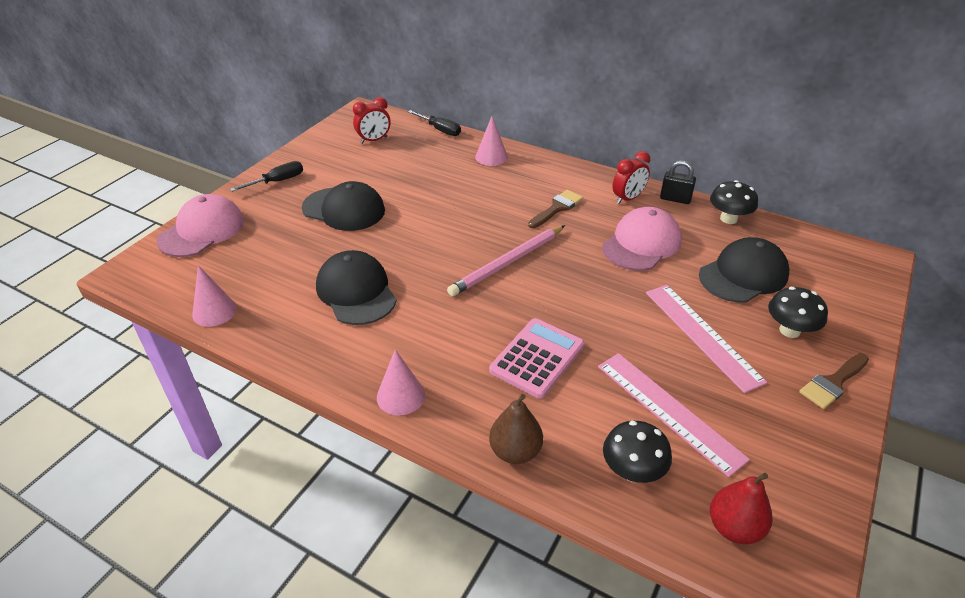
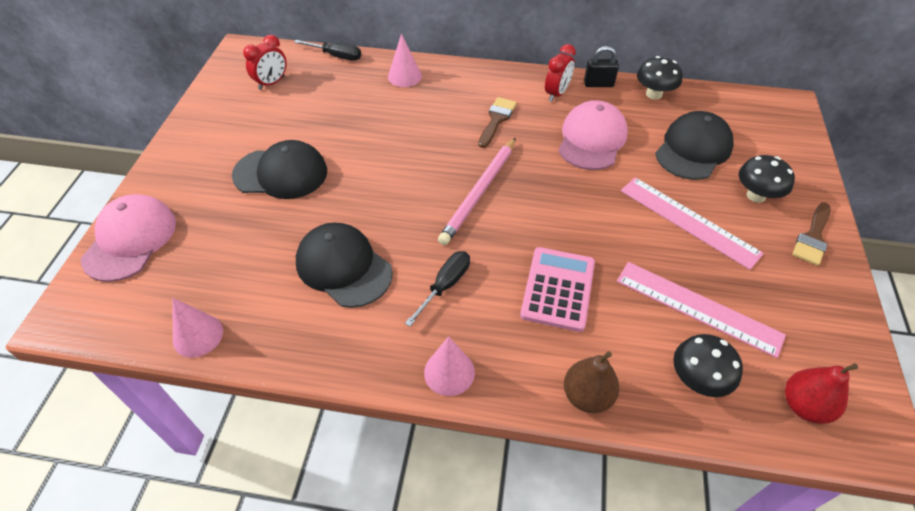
camera: 20 degrees left, 10 degrees up
black screwdriver [230,161,303,192] -> black screwdriver moved to [405,251,470,327]

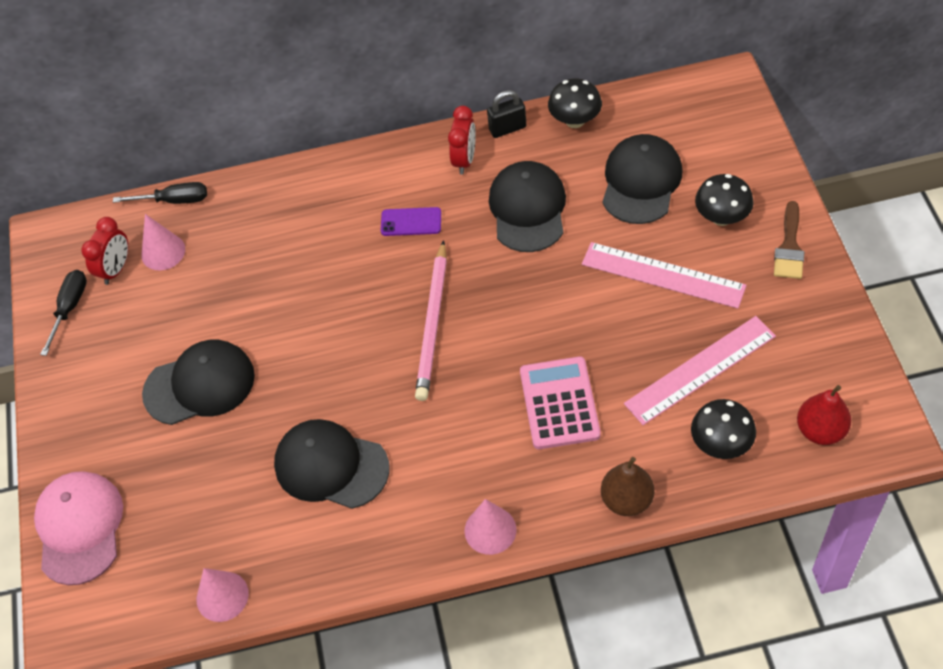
camera: 15 degrees left, 5 degrees up
pink cone [388,34,422,87] -> pink cone moved to [141,214,185,270]
black screwdriver [405,251,470,327] -> black screwdriver moved to [40,270,87,356]
brown brush [478,97,517,148] -> purple phone [381,207,441,236]
pink cap [559,100,628,170] -> black cap [489,161,566,252]
pink ruler [617,262,786,358] -> pink ruler turned 45 degrees counterclockwise [624,316,776,425]

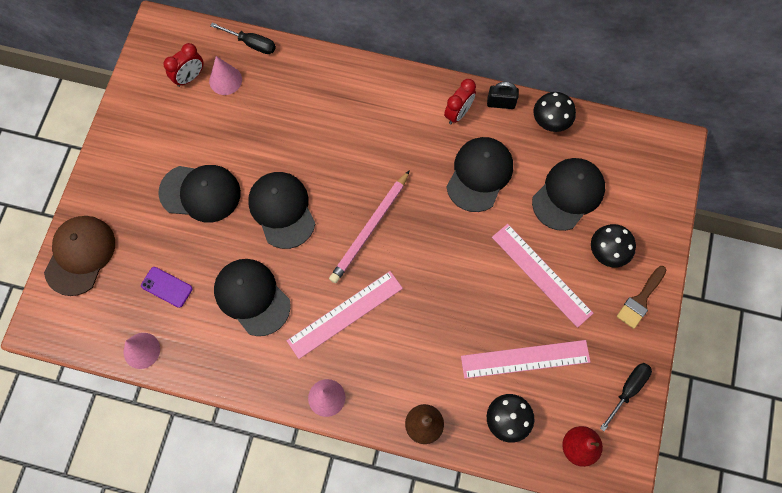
camera: 20 degrees right, 15 degrees up
pink cap [34,471,123,585] -> brown cap [44,216,115,296]
black screwdriver [40,270,87,356] -> black screwdriver moved to [600,363,652,431]
purple phone [381,207,441,236] -> purple phone moved to [141,267,193,308]
pink calculator [520,357,601,449] -> none
none -> black cap [248,172,315,249]
none -> pink ruler [287,271,403,359]

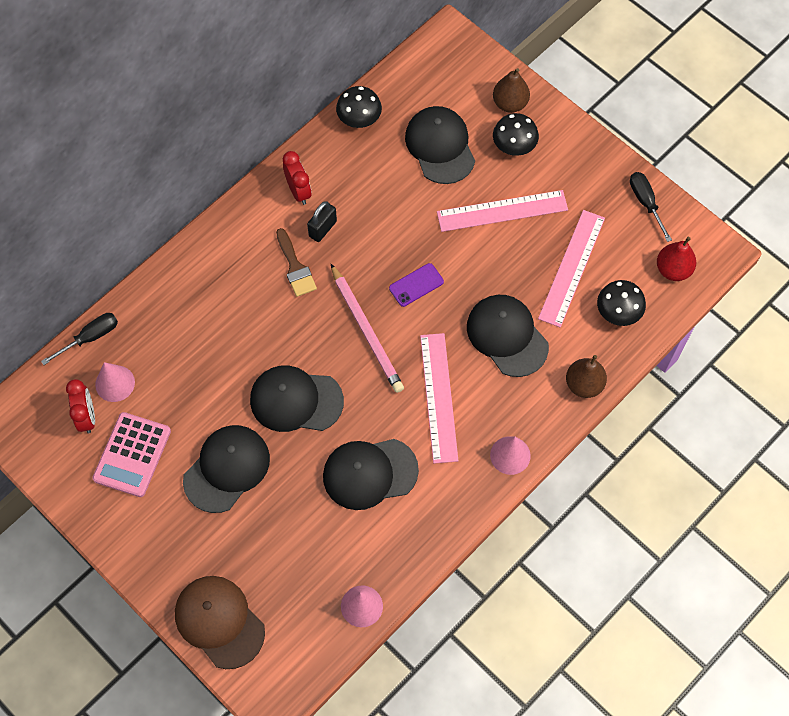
camera: 60 degrees left, 5 degrees down
purple phone [141,267,193,308] -> purple phone moved to [389,263,444,307]
black cap [447,137,513,212] -> black cap moved to [467,295,549,377]
black padlock [487,82,519,109] -> black padlock moved to [307,201,337,242]
brown brush [617,266,666,329] -> brown brush moved to [276,228,317,297]
none -> pink calculator [92,412,171,497]
none -> brown pear [493,68,530,113]

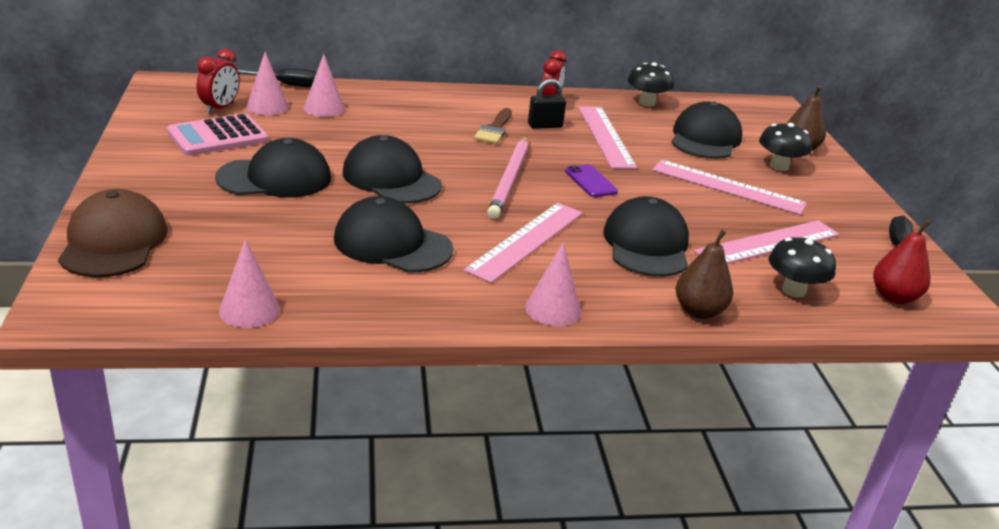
camera: 35 degrees right, 35 degrees down
purple phone [389,263,444,307] -> purple phone turned 60 degrees clockwise [565,164,618,197]
none -> pink cone [303,54,345,117]
none -> pink ruler [578,106,637,169]

